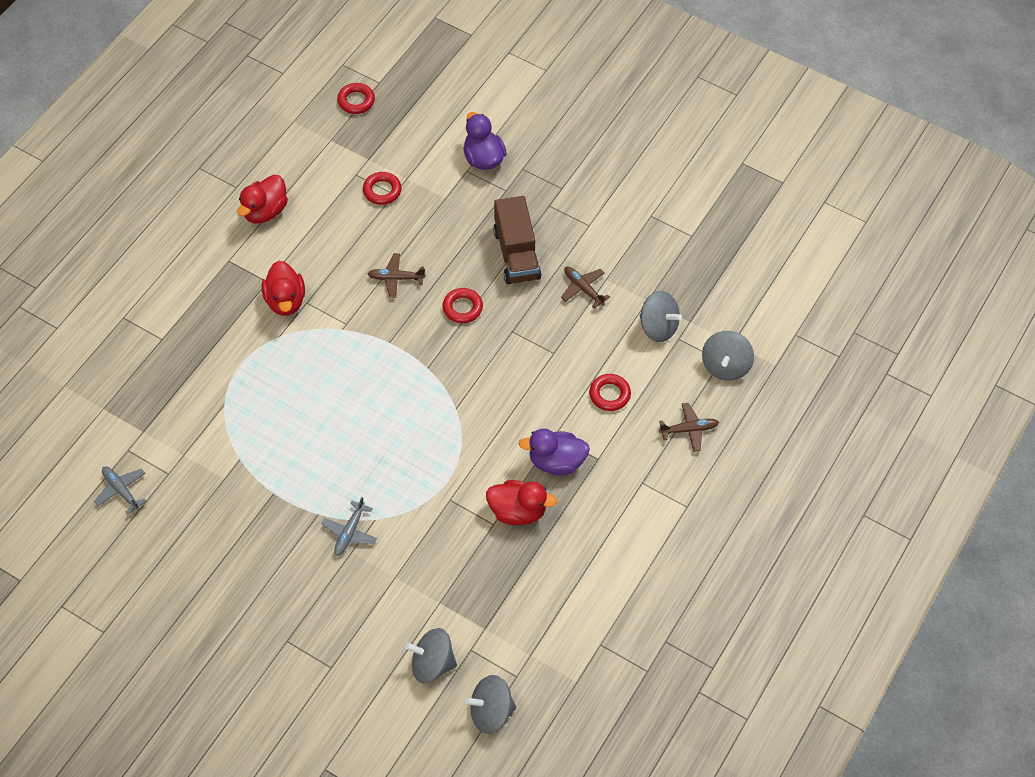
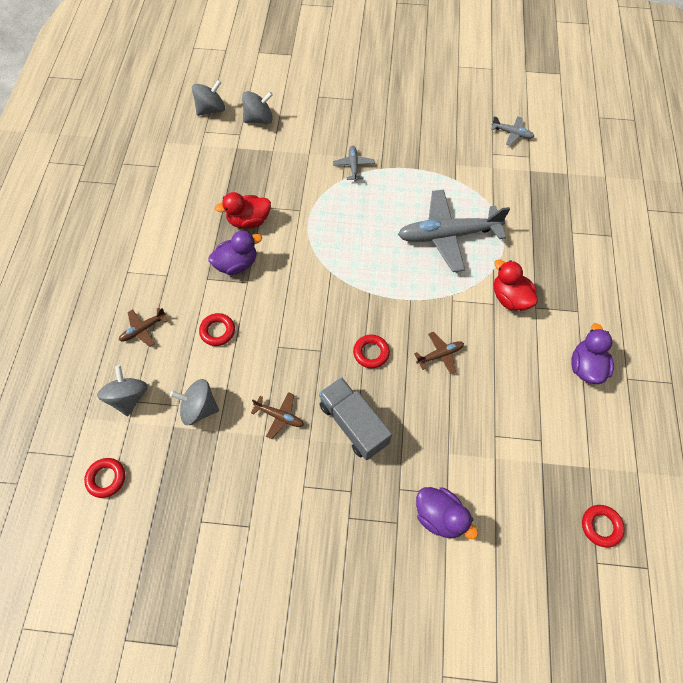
camera: 155 degrees right, 5 degrees up
red duck [237,175,288,224] -> purple duck [571,323,614,384]
red ring [363,172,402,205] -> red ring moved to [84,458,125,498]
brown truck [493,196,542,284] -> grey truck [319,377,392,460]
none -> grey plane [398,190,510,272]

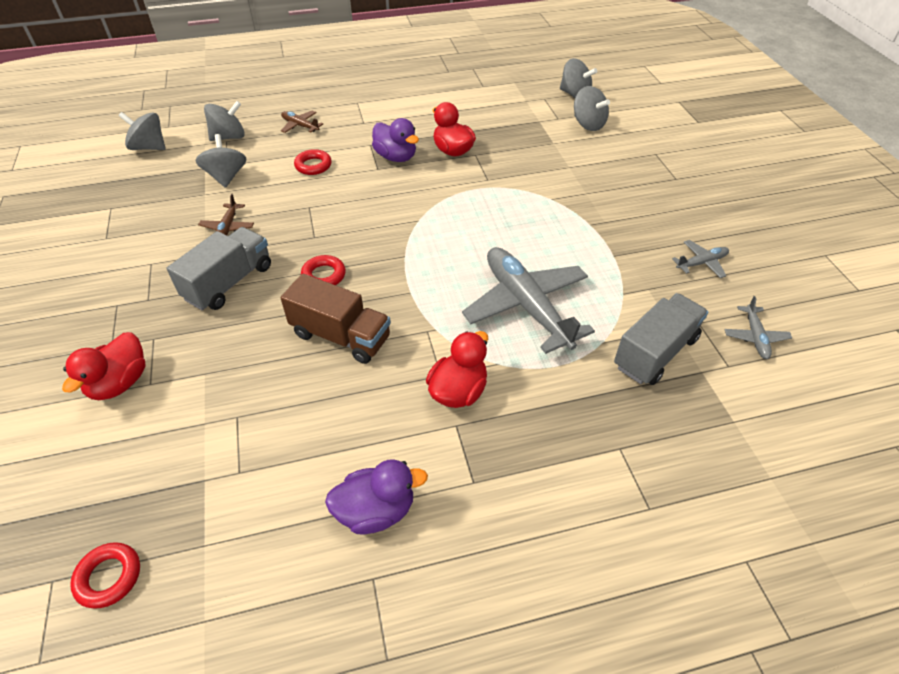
camera: 70 degrees right, 15 degrees down
red ring [84,458,125,498] -> grey spinning top [119,112,166,150]
grey plane [333,145,374,182] -> grey plane moved to [672,240,729,278]
brown plane [414,332,464,374] -> brown truck [280,274,391,364]
purple duck [416,487,478,539] -> red duck [62,332,146,400]
none -> grey truck [614,293,708,385]

